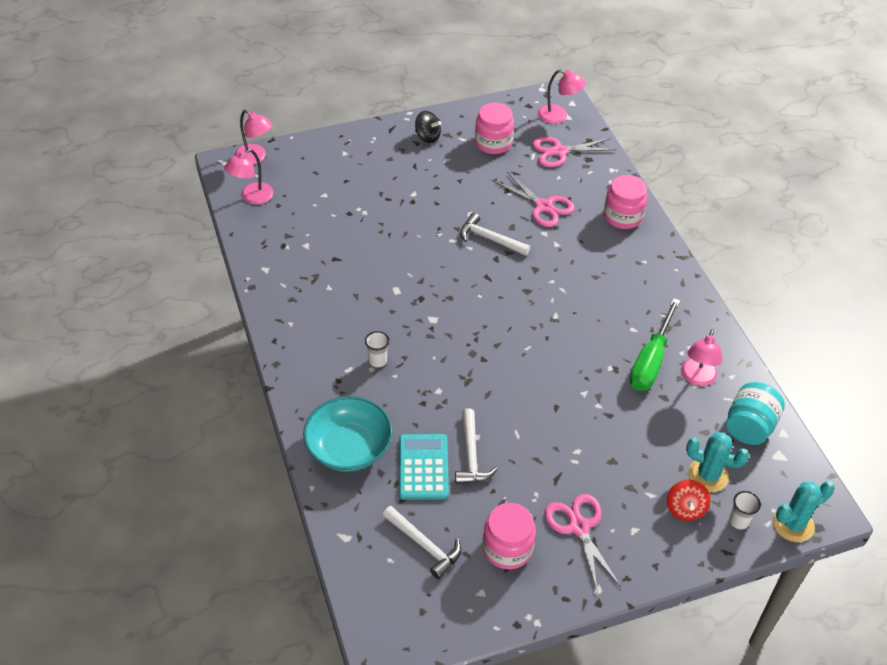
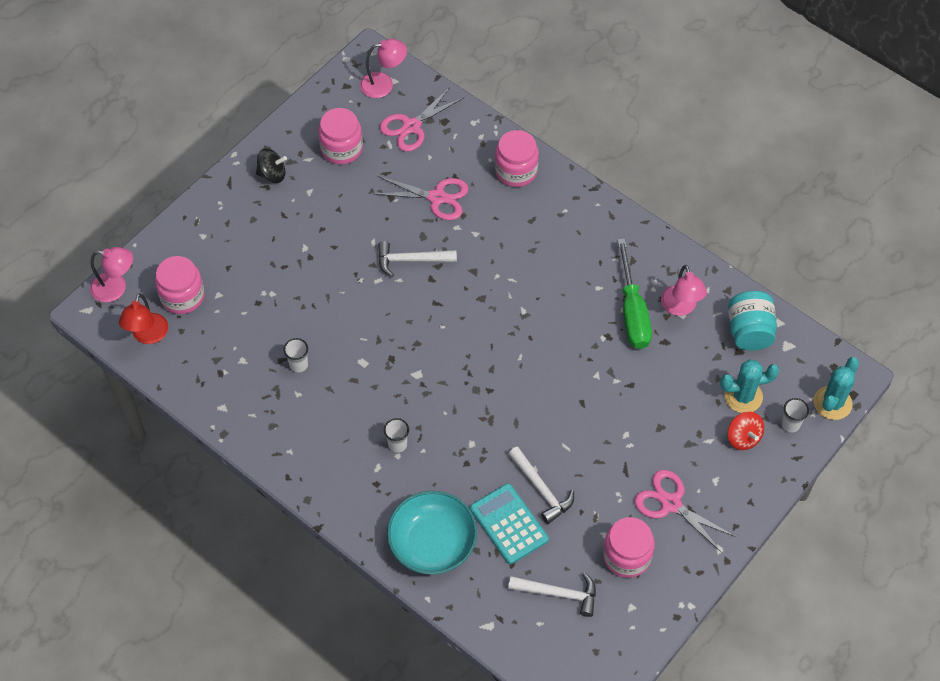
camera: 30 degrees left, 10 degrees up
pink lamp [224,149,273,204] -> red lamp [119,293,168,344]
none -> pink jar [155,256,205,314]
none -> white cup [284,338,308,373]

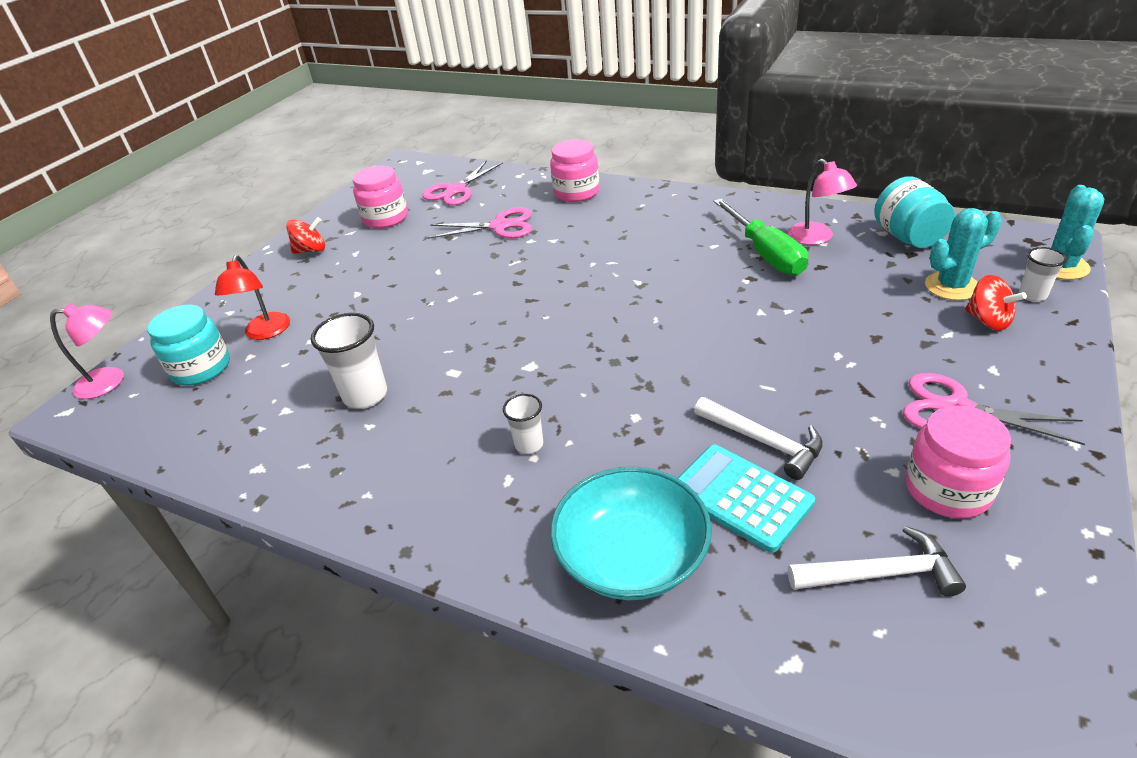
camera: 10 degrees left, 20 degrees down
red lamp [119,293,168,344] -> red lamp moved to [215,255,290,340]
pink jar [155,256,205,314] -> turquoise jar [147,305,230,386]
black spinning top [256,148,287,183] -> red spinning top [286,217,325,254]
white cup [284,338,308,373] -> white cup [311,313,387,409], size x1.72
pink lamp [360,39,407,98] -> none
white hammer [378,241,457,277] -> none

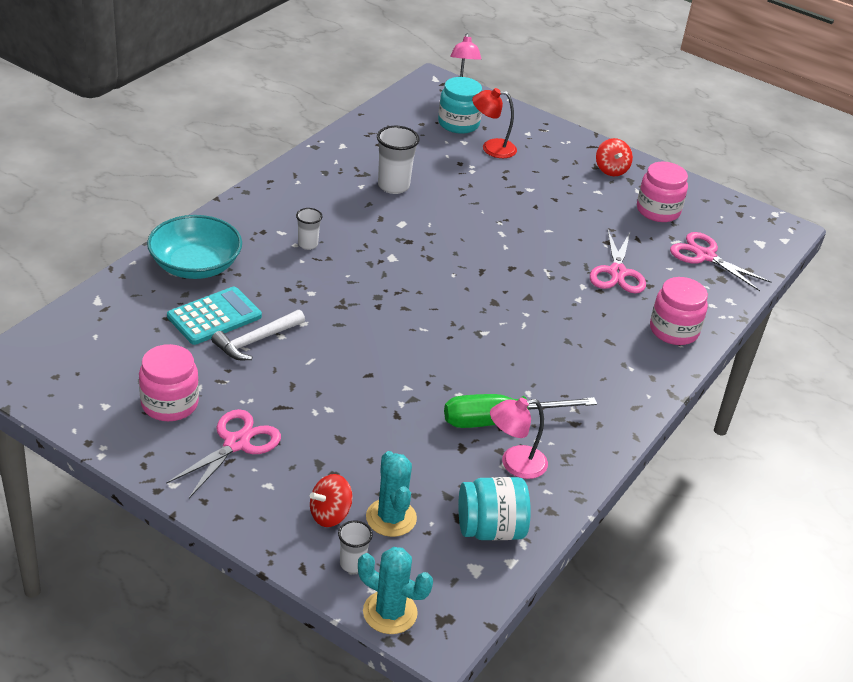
camera: 90 degrees right, 0 degrees up
white hammer [788,526,966,597] -> none

